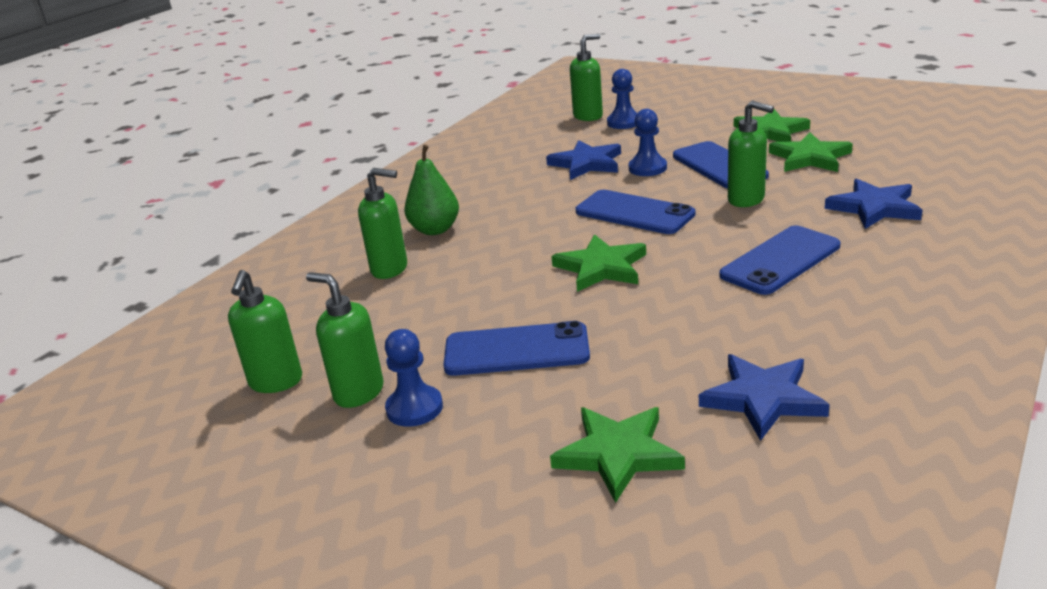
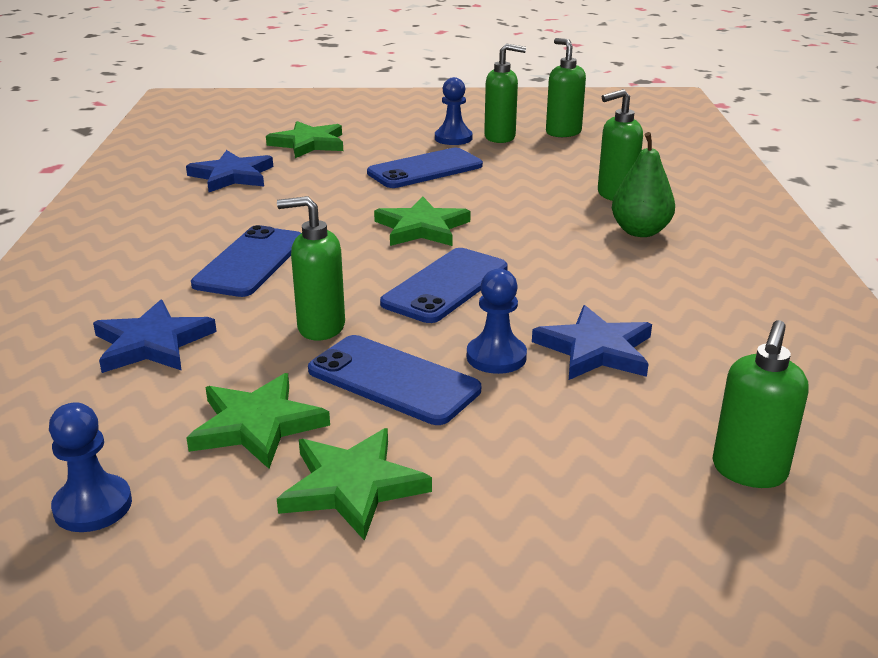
camera: 145 degrees right, 0 degrees up
blue phone [576,190,695,234] -> blue phone turned 60 degrees counterclockwise [380,248,508,323]
blue pawn [607,69,637,129] -> blue pawn moved to [49,402,132,532]

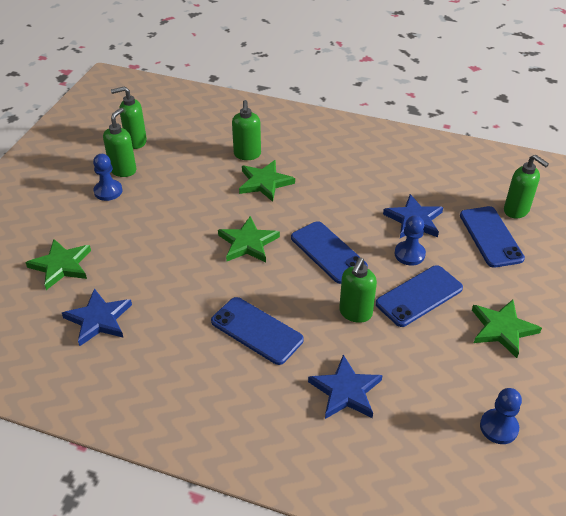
camera: 70 degrees left, 15 degrees up
green star [186,373,330,469] -> green star moved to [239,160,295,202]
blue phone [367,148,483,188] -> blue phone moved to [460,206,525,268]
green pear [612,132,675,237] -> none

